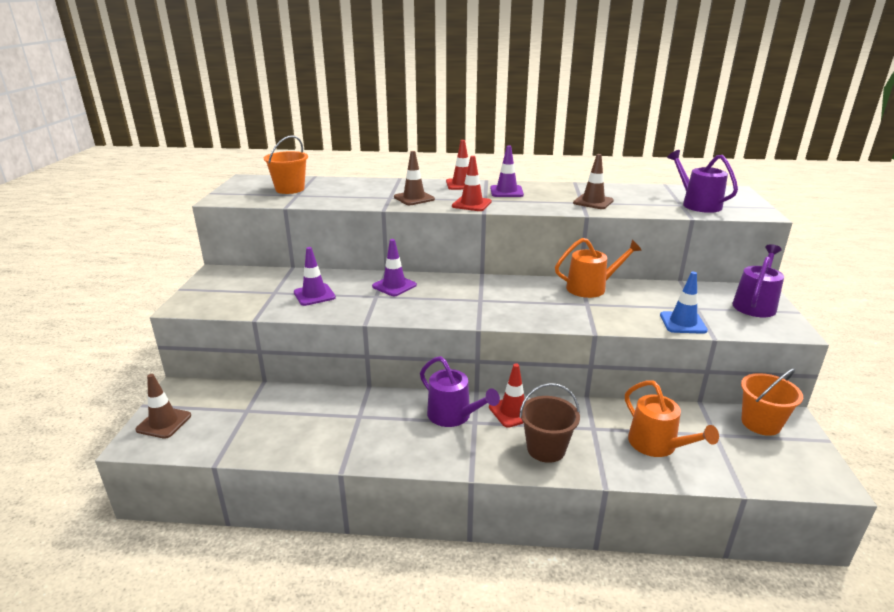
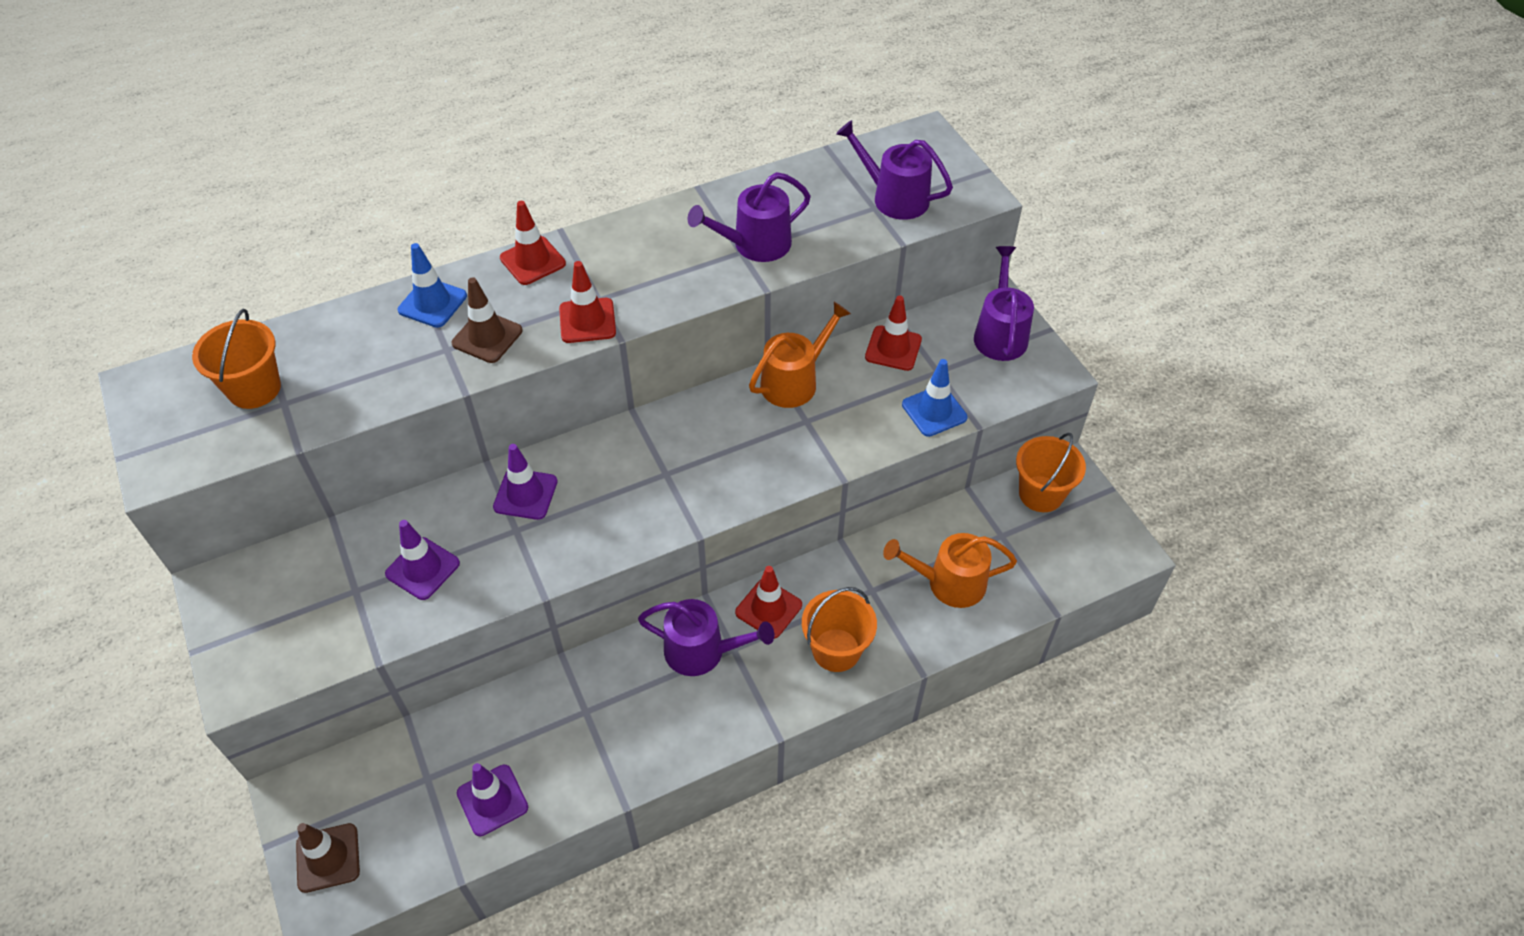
camera: 30 degrees left, 25 degrees up
purple traffic cone [490,146,524,197] -> purple traffic cone moved to [457,763,528,836]
brown bucket [519,383,580,463] -> orange bucket [802,587,877,672]
brown traffic cone [573,154,614,209] -> purple watering can [688,172,811,262]
orange watering can [625,380,719,457] -> orange watering can turned 150 degrees clockwise [883,533,1017,608]
none -> blue traffic cone [398,243,467,328]
none -> red traffic cone [865,295,922,371]

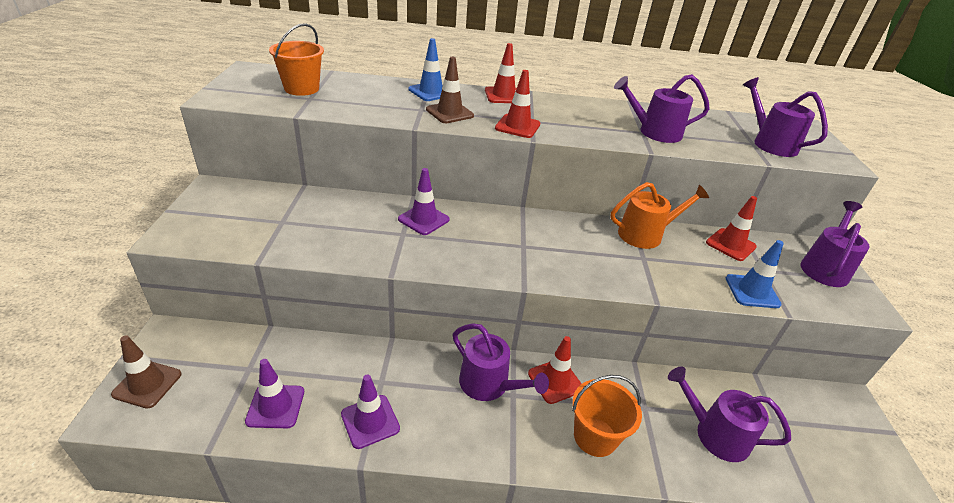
camera: 25 degrees right, 15 degrees down
purple traffic cone [385,520,460,600] -> purple traffic cone moved to [341,375,400,449]
orange watering can [883,533,1017,608] -> purple watering can [668,367,791,462]
orange bucket [1016,433,1086,512] -> none

